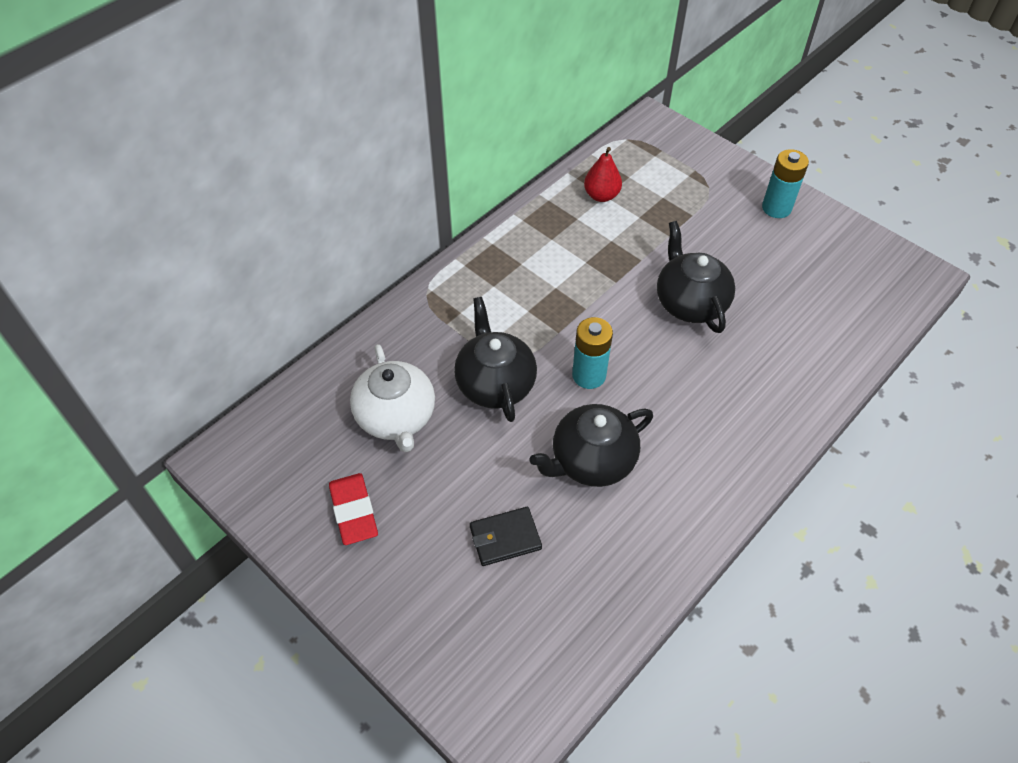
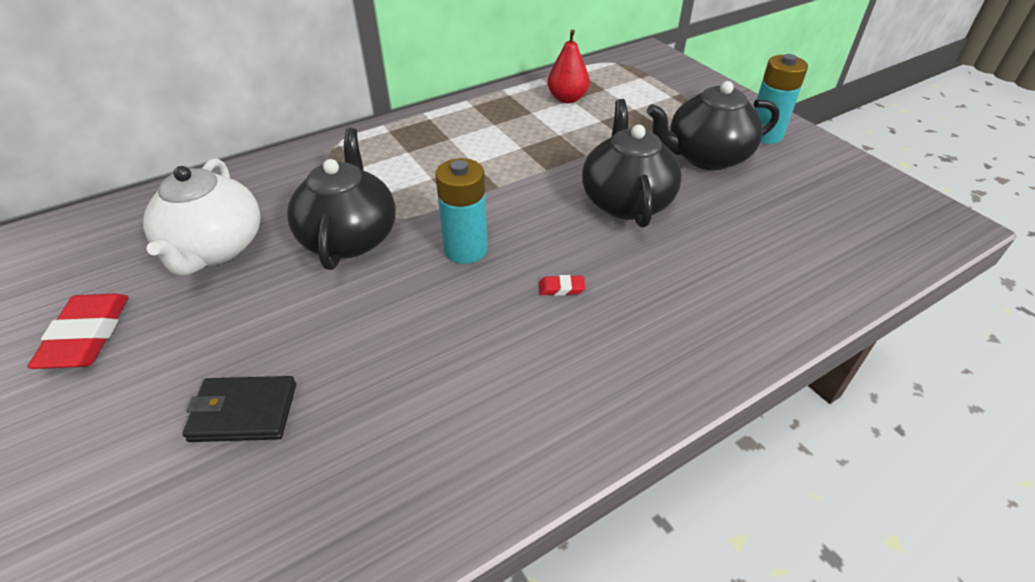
camera: 15 degrees right, 10 degrees down
black teapot [529,404,653,487] -> black teapot moved to [647,81,779,170]
none -> red eraser [539,275,586,296]

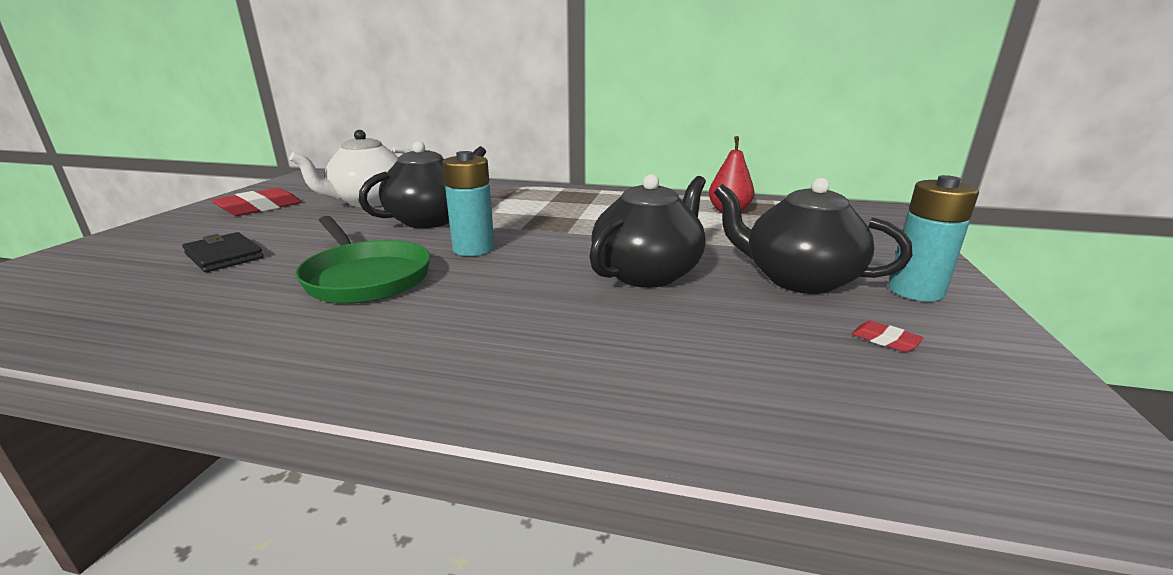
camera: 45 degrees right, 20 degrees down
red eraser [539,275,586,296] -> red eraser moved to [852,321,923,352]
none -> green pan [295,216,431,303]

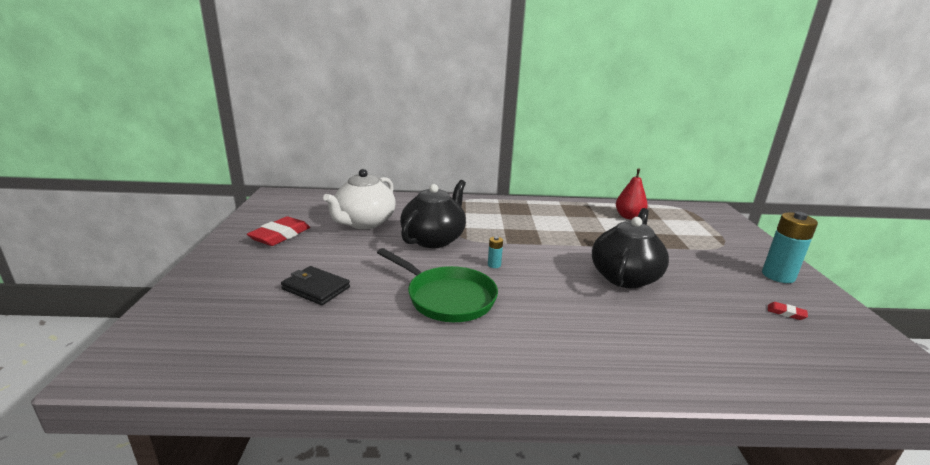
camera: 15 degrees left, 0 degrees up
turquoise battery [442,151,495,256] -> turquoise battery [488,236,503,268], size x0.45
black teapot [714,178,912,294] -> none

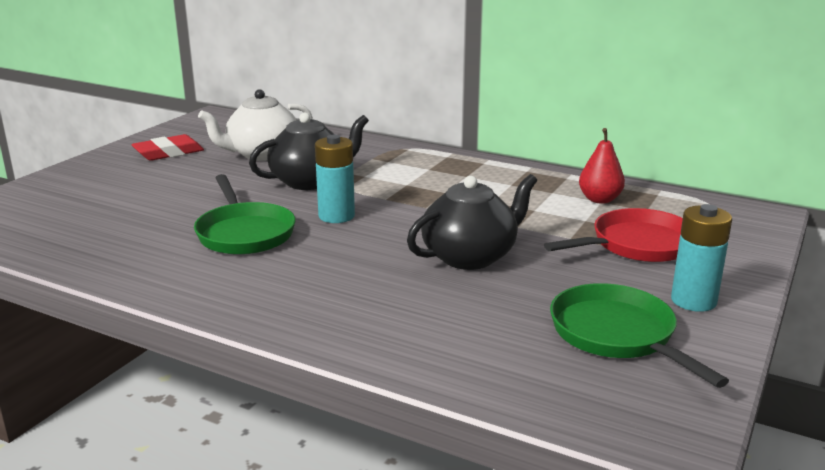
camera: 30 degrees right, 0 degrees up
black wallet [281,266,350,305] -> none
turquoise battery [488,236,503,268] -> turquoise battery [315,135,355,223], size x2.21
red eraser [768,302,808,320] -> green pan [550,283,729,388]
none -> red pan [544,208,683,262]

